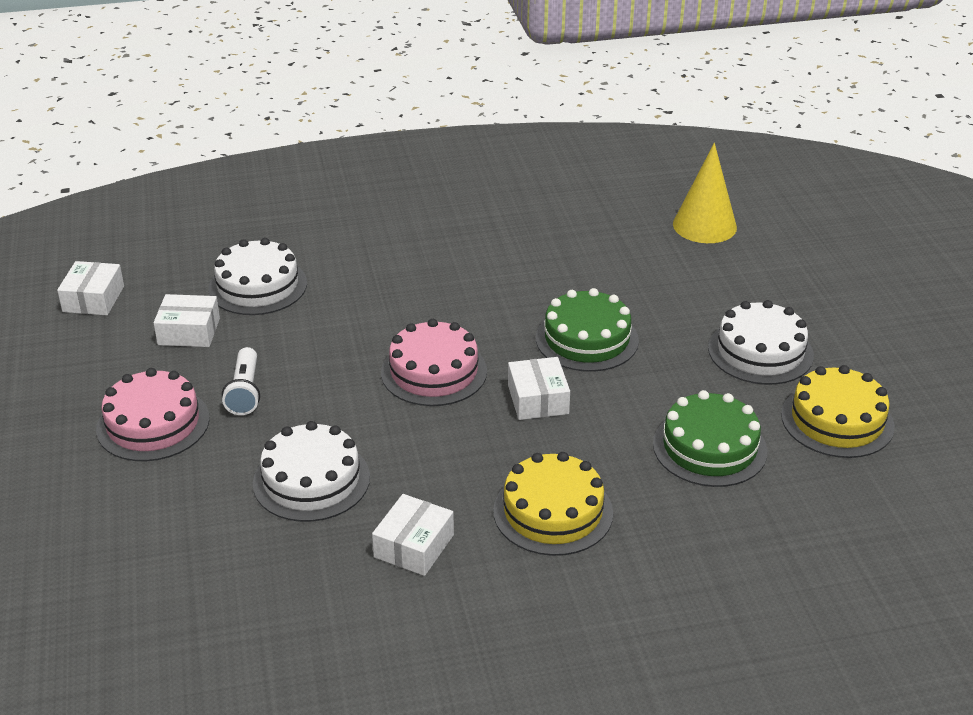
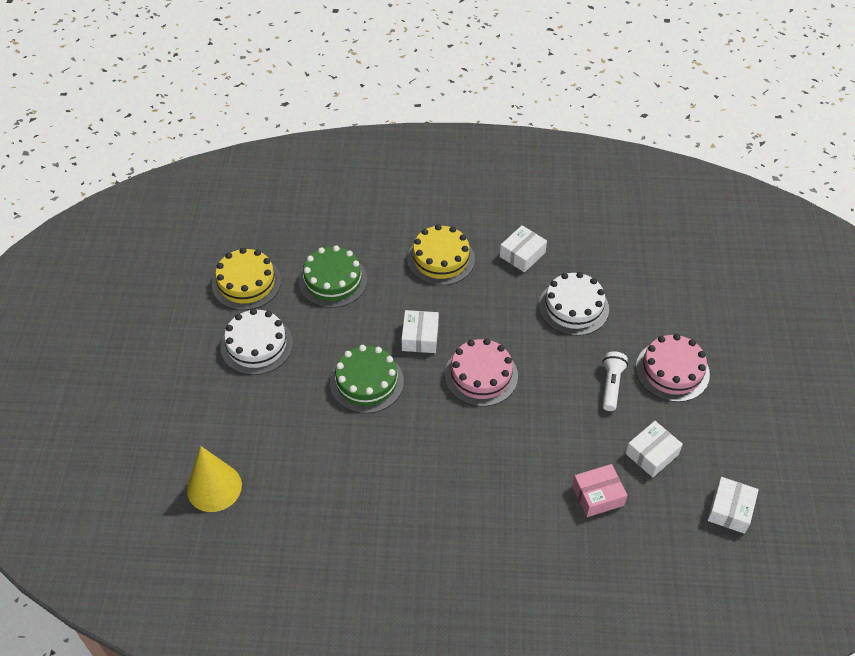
camera: 165 degrees left, 15 degrees up
white box [153,294,220,347] -> white box turned 60 degrees counterclockwise [626,421,683,477]
white cake [208,238,307,315] -> pink box [572,464,627,517]

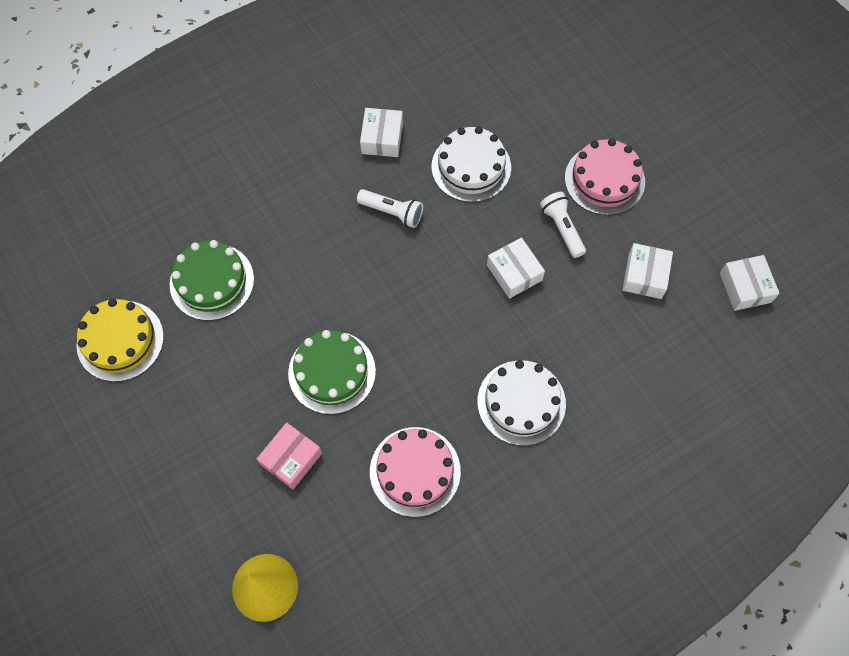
camera: 35 degrees left, 15 degrees up
white cake [221,309,293,375] -> white cake moved to [477,360,566,446]
white box [401,310,439,353] -> white box moved to [487,238,545,299]
yellow cake [407,224,475,285] -> none
pink cake [445,338,518,407] -> pink cake moved to [370,427,461,517]
pink box [572,464,627,517] -> pink box moved to [257,422,322,490]
none -> white flashlight [357,189,423,228]

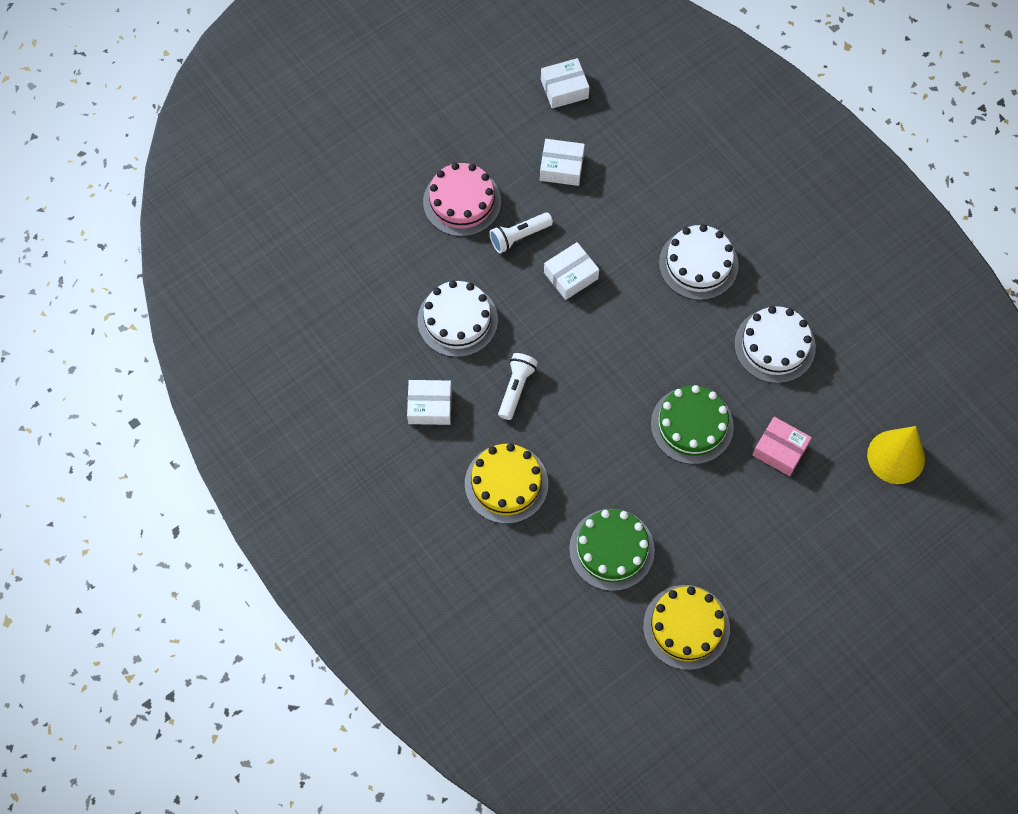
camera: 95 degrees left, 0 degrees up
pink cake [370,427,461,517] -> white cake [734,306,816,383]
none -> yellow cake [465,443,548,524]

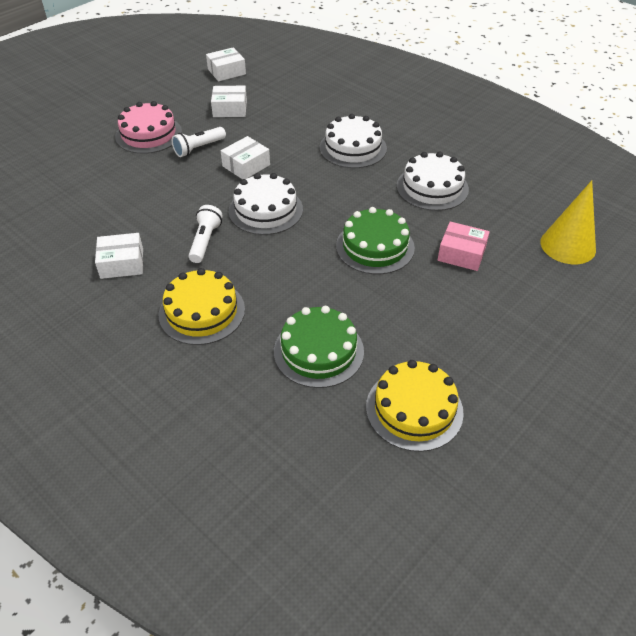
camera: 10 degrees left, 20 degrees down
white cake [417,280,498,357] -> white cake moved to [229,173,303,235]

